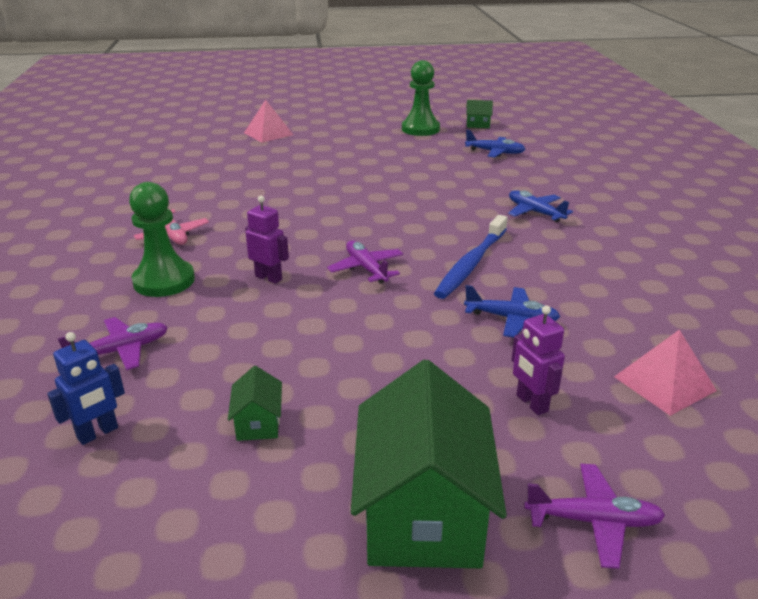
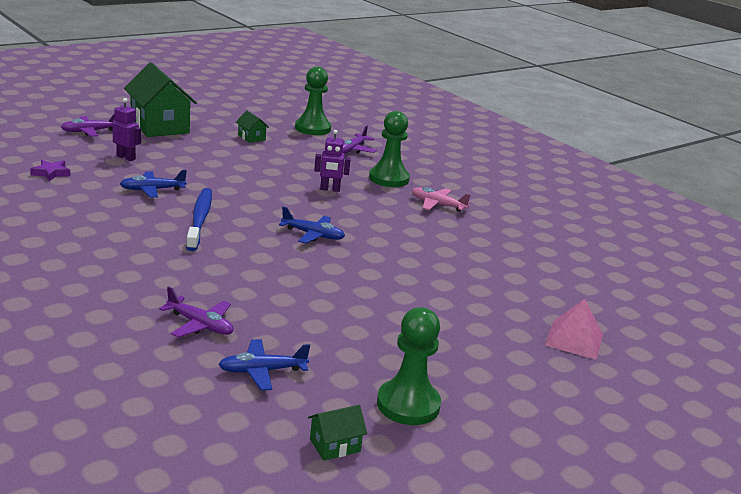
camera: 145 degrees right, 5 degrees down
blue robot [47,332,125,445] -> green pawn [295,67,331,135]
purple plane [327,240,403,284] -> purple plane moved to [159,286,233,338]
blue plane [508,190,573,222] -> blue plane moved to [279,206,345,244]
pink pyramid [614,329,717,416] -> purple star [30,160,71,181]

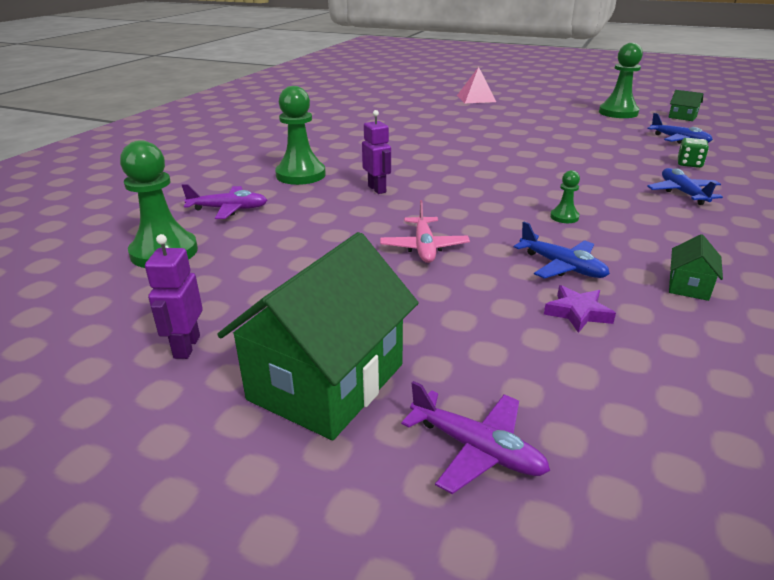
camera: 115 degrees left, 5 degrees up
purple star [30,160,71,181] -> purple star moved to [544,285,616,333]
purple robot [112,98,141,161] -> purple robot moved to [145,234,203,359]
purple plane [159,286,233,338] -> green dice [677,138,709,168]
blue toothbrush [186,188,212,251] -> green pawn [550,170,580,223]
green house [236,111,269,143] -> green house moved to [669,234,723,301]
blue plane [279,206,345,244] -> blue plane moved to [647,168,723,205]
pink plane [411,187,470,212] -> pink plane moved to [380,200,470,263]

